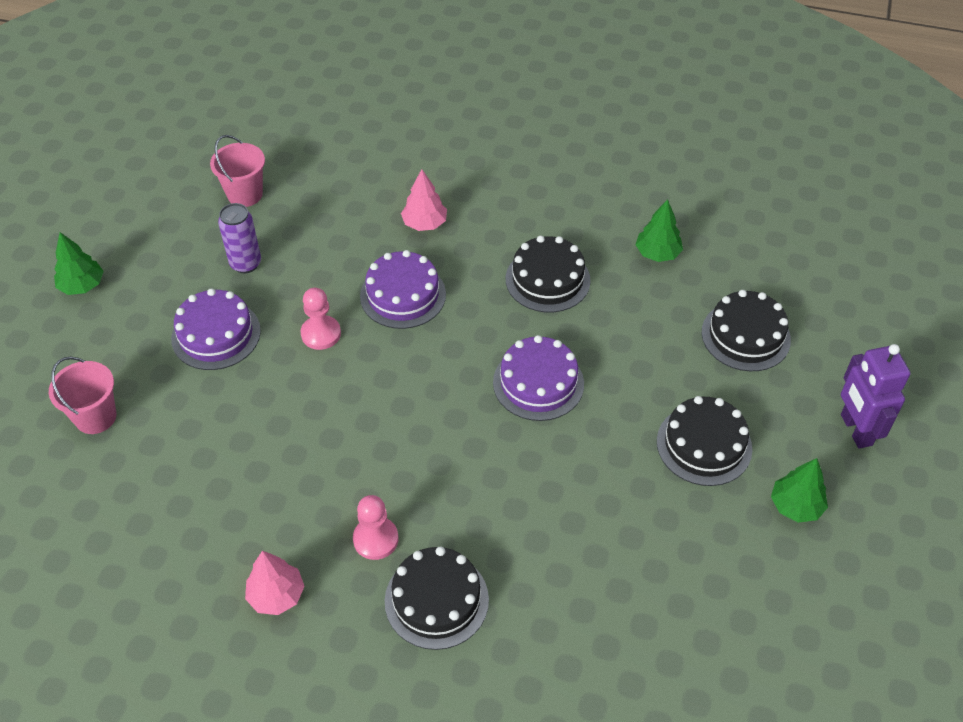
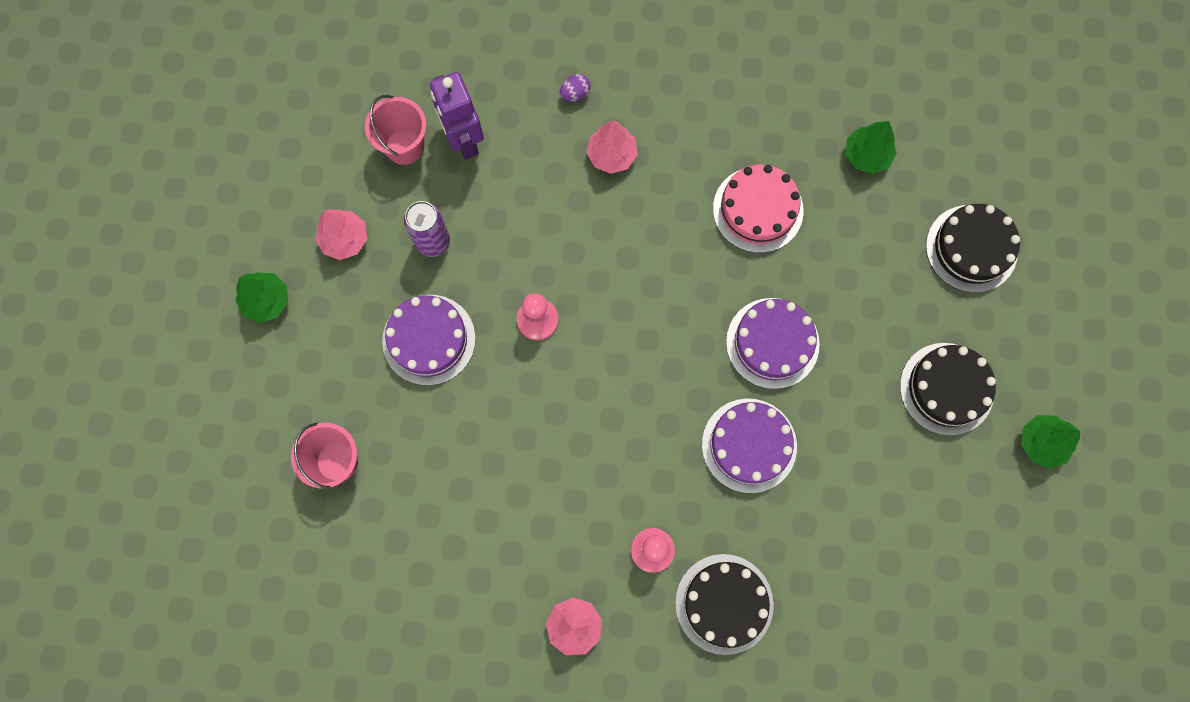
camera: 10 degrees left, 25 degrees up
purple cake [360,250,446,329] -> purple cake moved to [702,399,797,493]
black cake [506,236,591,312] -> pink cake [713,165,804,253]
purple robot [841,344,910,449] -> purple robot moved to [430,72,484,159]
none -> pink tree [315,209,367,260]
none -> purple egg [560,74,591,102]

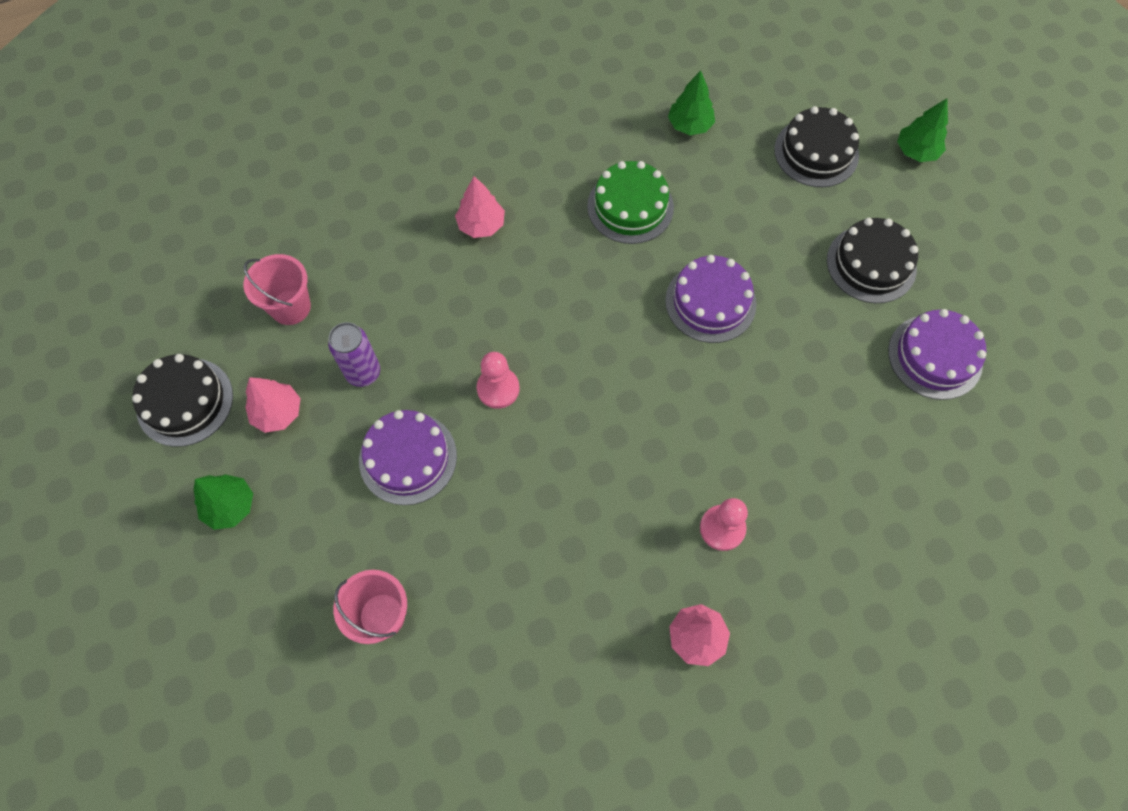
camera: 30 degrees left, 10 degrees down
purple robot [430,72,484,159] -> none
purple egg [560,74,591,102] -> none
black cake [675,554,774,655] -> black cake moved to [132,354,233,447]
purple cake [702,399,797,493] -> purple cake moved to [888,309,986,400]
pink cake [713,165,804,253] -> green cake [587,161,674,244]
green tree [1021,415,1080,469] -> green tree moved to [897,98,948,162]

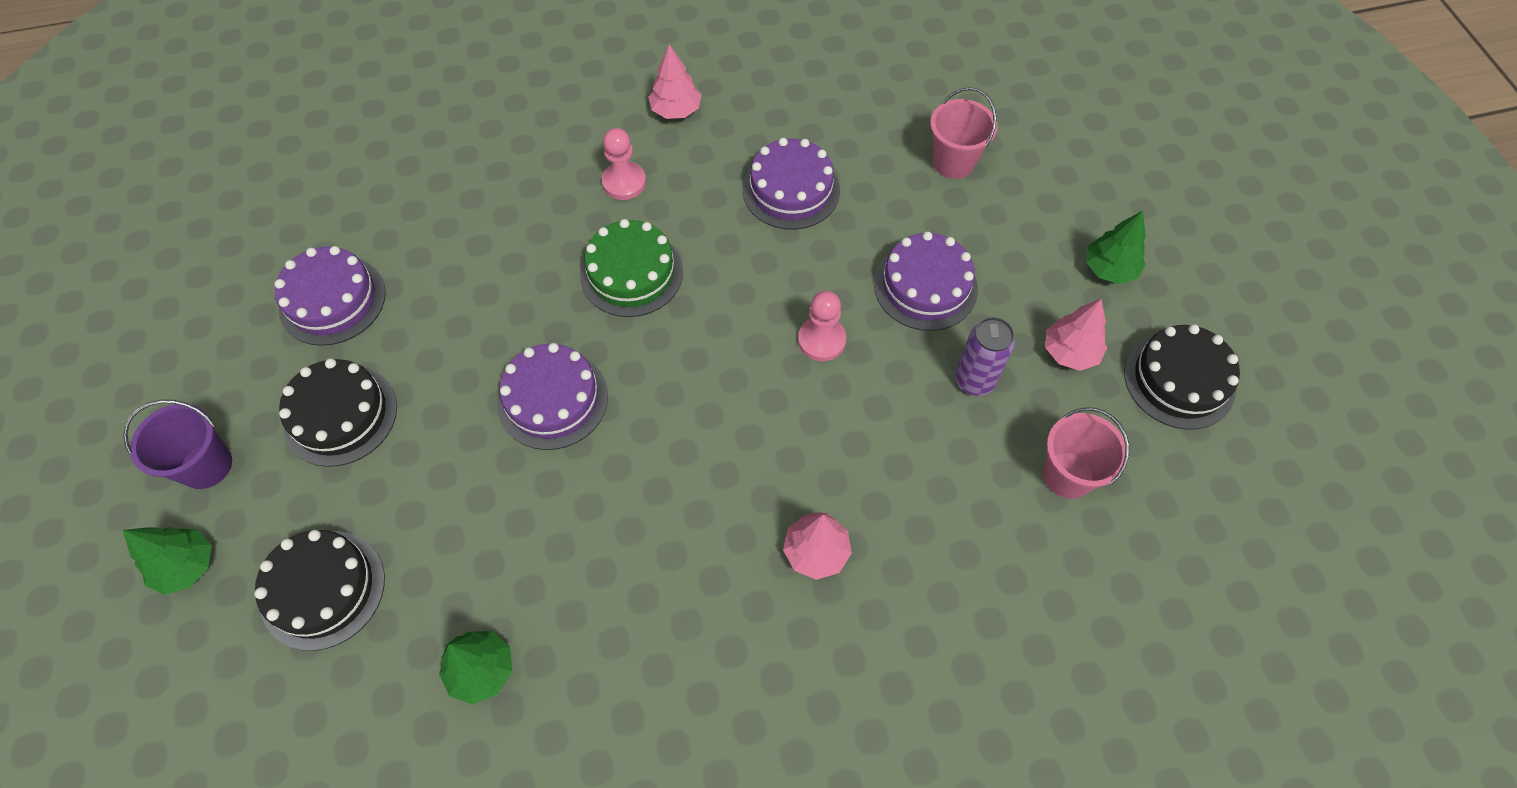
camera: 170 degrees left, 5 degrees down
green cake [587,161,674,244] -> green cake moved to [580,219,683,317]
none -> purple bucket [123,400,232,489]
none -> purple cake [742,138,840,230]

